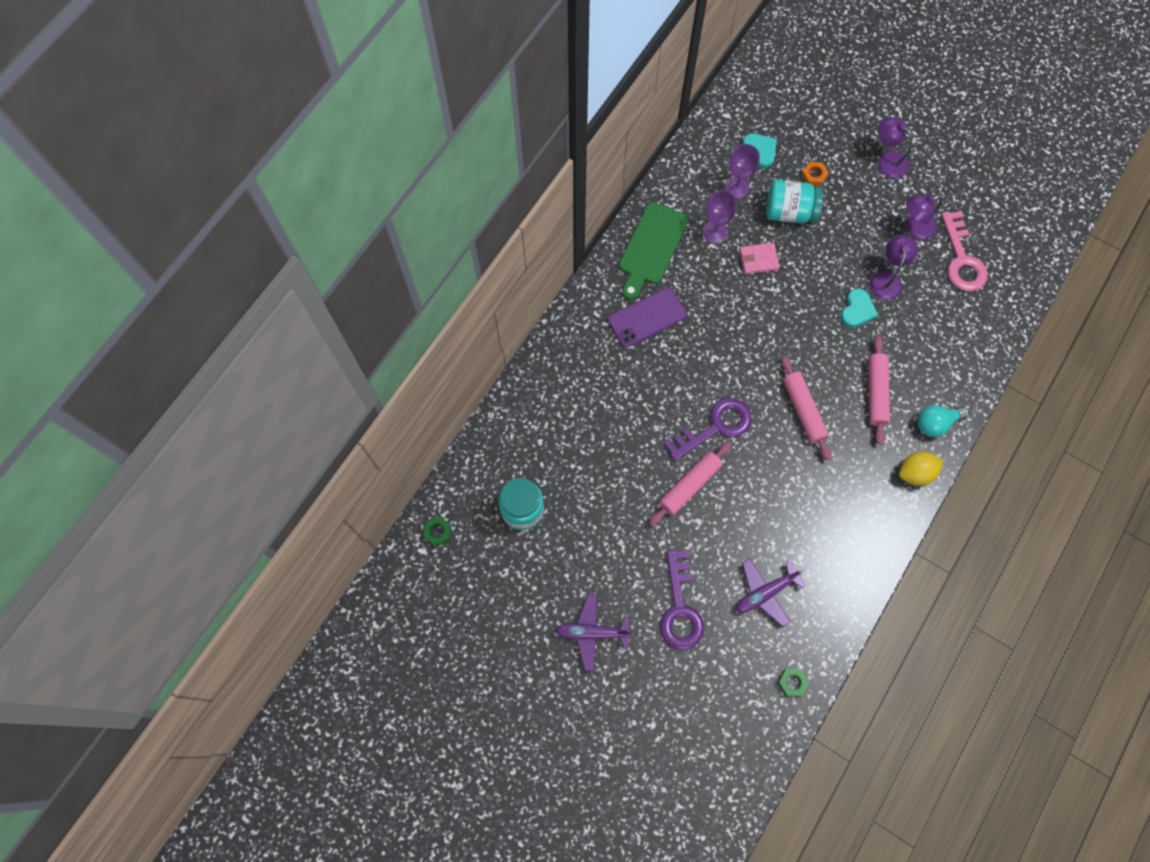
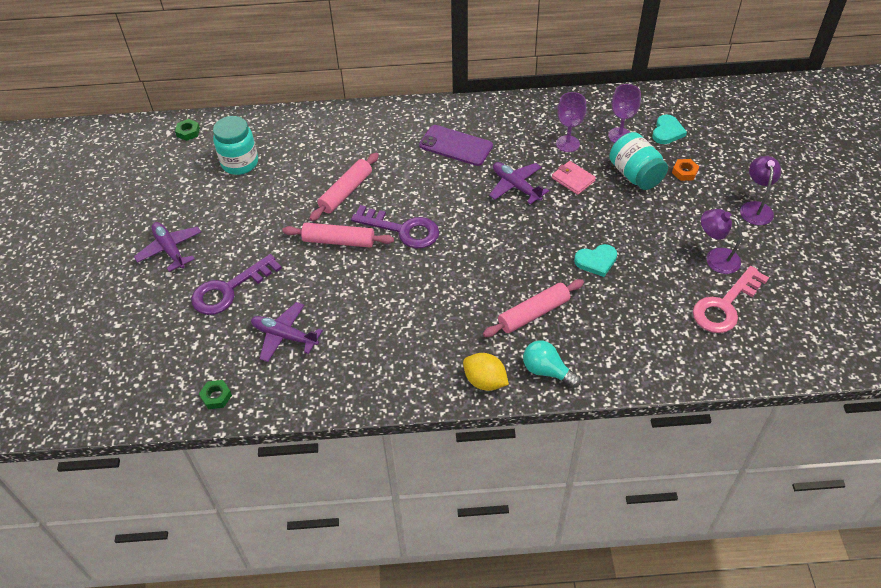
camera: 55 degrees right, 20 degrees down
green cutting board [619,202,689,300] -> none
pink rolling pin [781,356,831,460] -> pink rolling pin moved to [309,153,379,221]
purple lamp [870,235,918,300] -> none
none -> purple plane [489,162,549,204]

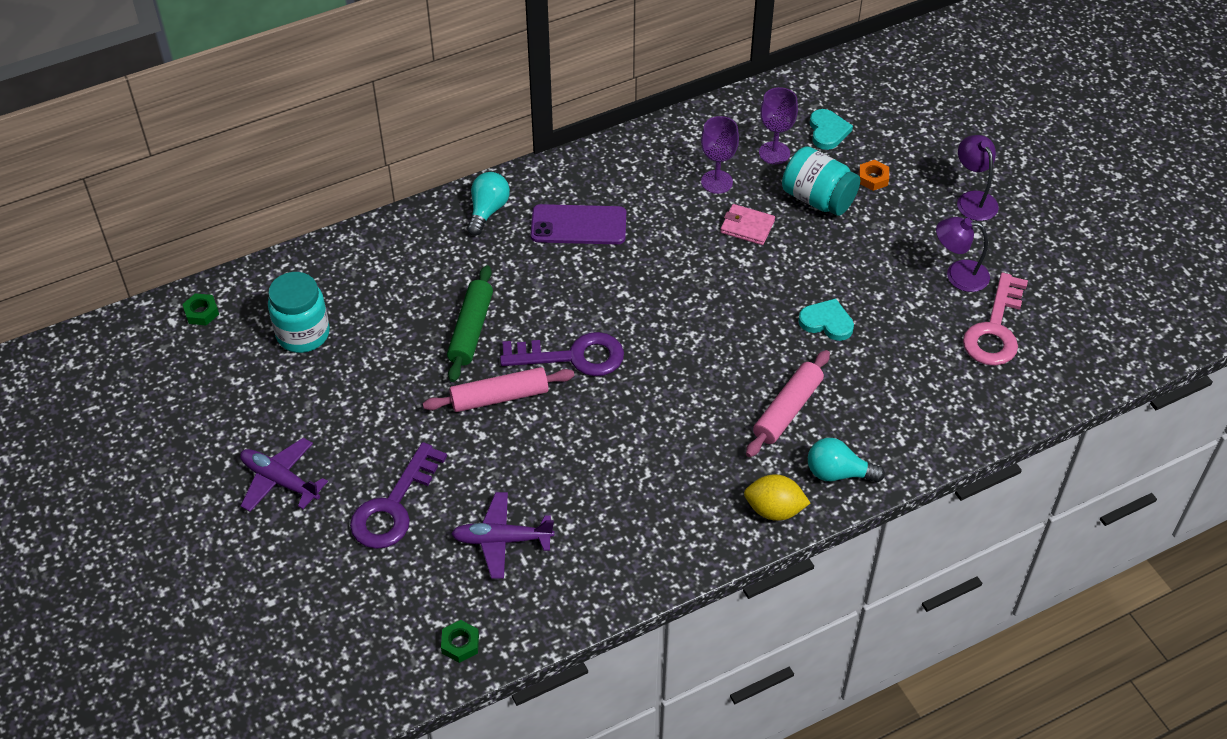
camera: 25 degrees left, 0 degrees up
pink rolling pin [309,153,379,221] -> green rolling pin [447,265,493,382]
purple plane [489,162,549,204] -> none
turquoise heart [574,244,617,277] -> turquoise heart turned 120 degrees counterclockwise [798,298,854,341]
none -> turquoise light bulb [467,172,510,236]

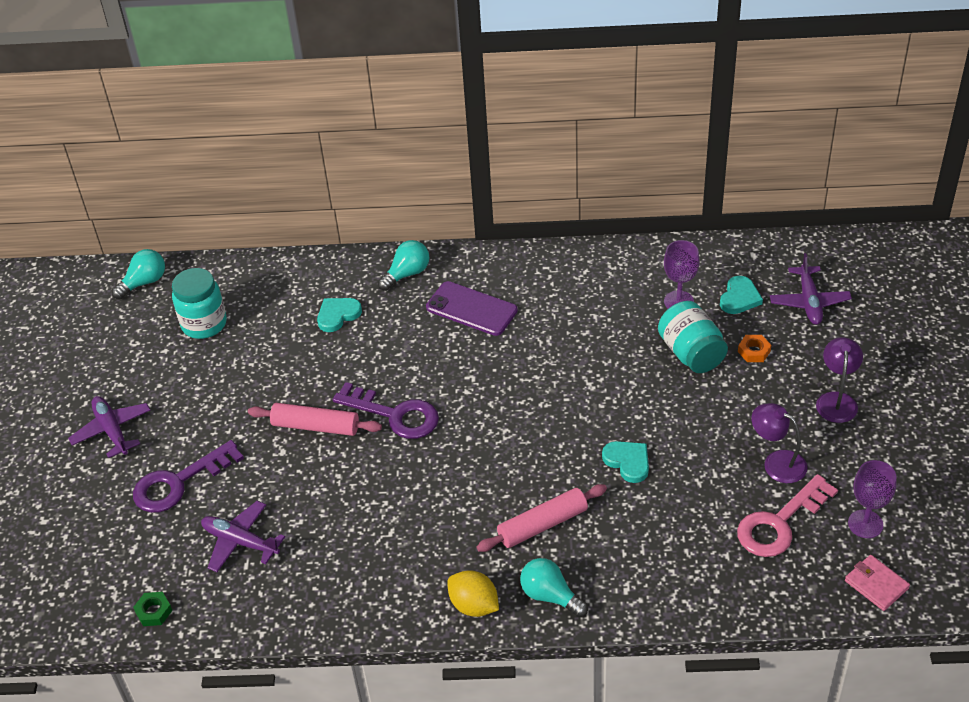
camera: 30 degrees right, 5 degrees down
green nut [182,293,219,325] -> turquoise light bulb [112,249,165,299]
green rolling pin [447,265,493,382] -> none
purple goblet [701,116,739,194] -> purple goblet moved to [848,460,896,538]
pink wallet [720,204,775,245] -> pink wallet moved to [845,555,910,611]
none -> turquoise heart [317,298,362,332]
none -> purple plane [770,253,852,325]

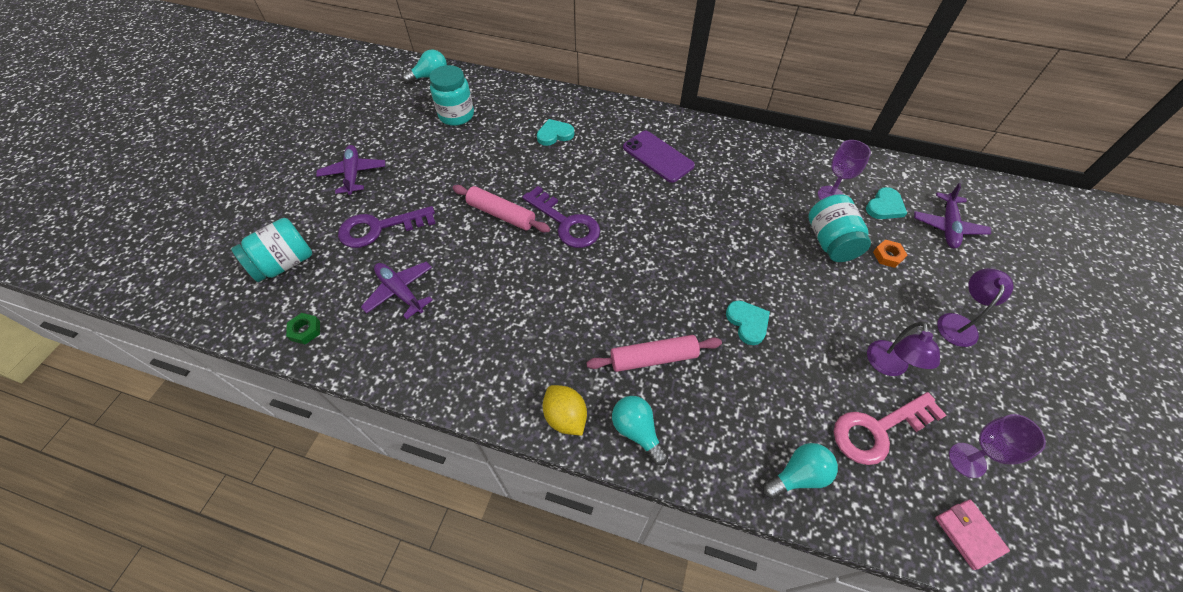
camera: 15 degrees right, 10 degrees up
turquoise light bulb [378,240,429,291] -> turquoise light bulb moved to [763,443,838,499]
purple lamp [751,403,808,483] -> purple lamp turned 135 degrees counterclockwise [867,322,940,376]
none -> turquoise jar [231,218,312,282]

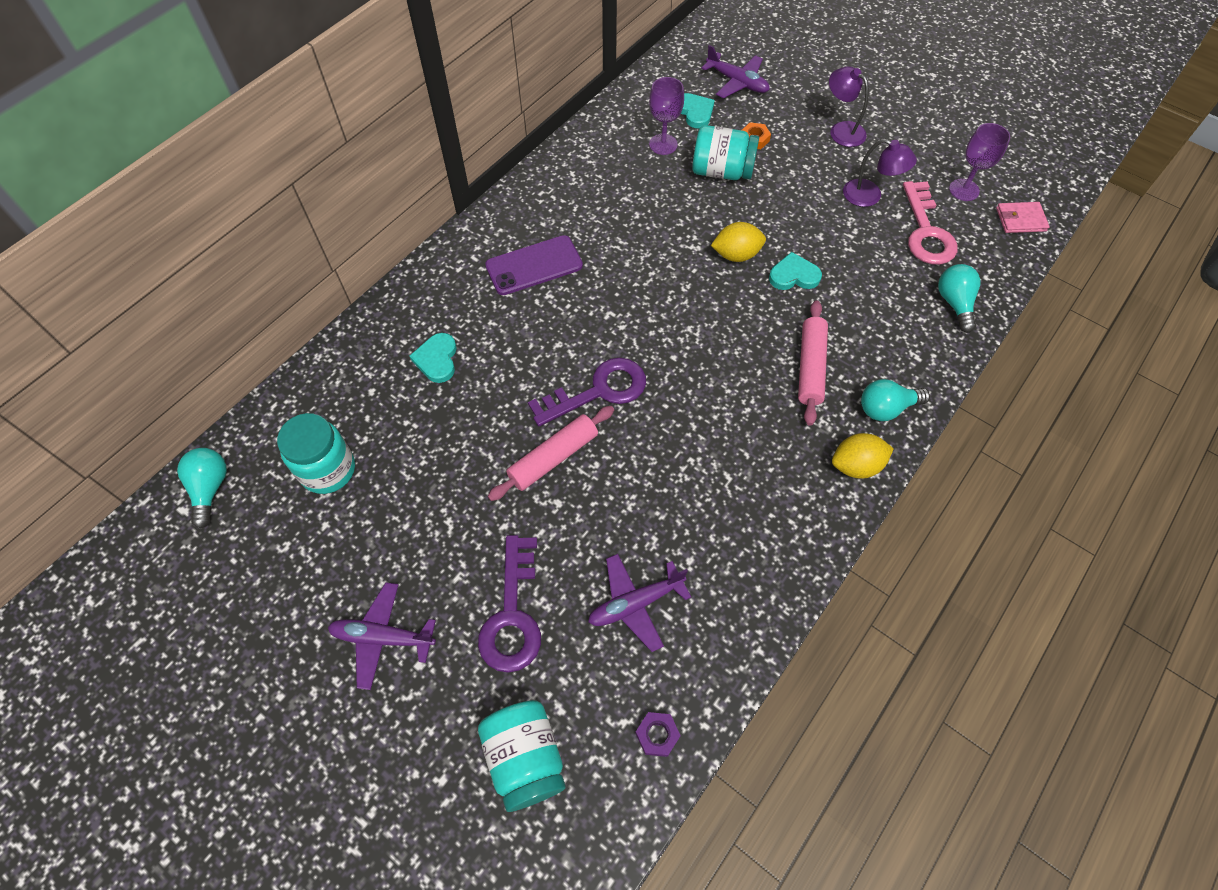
camera: 70 degrees left, 5 degrees up
green nut [286,313,320,344] -> purple nut [635,712,681,757]
none -> yellow lemon [711,222,766,262]

